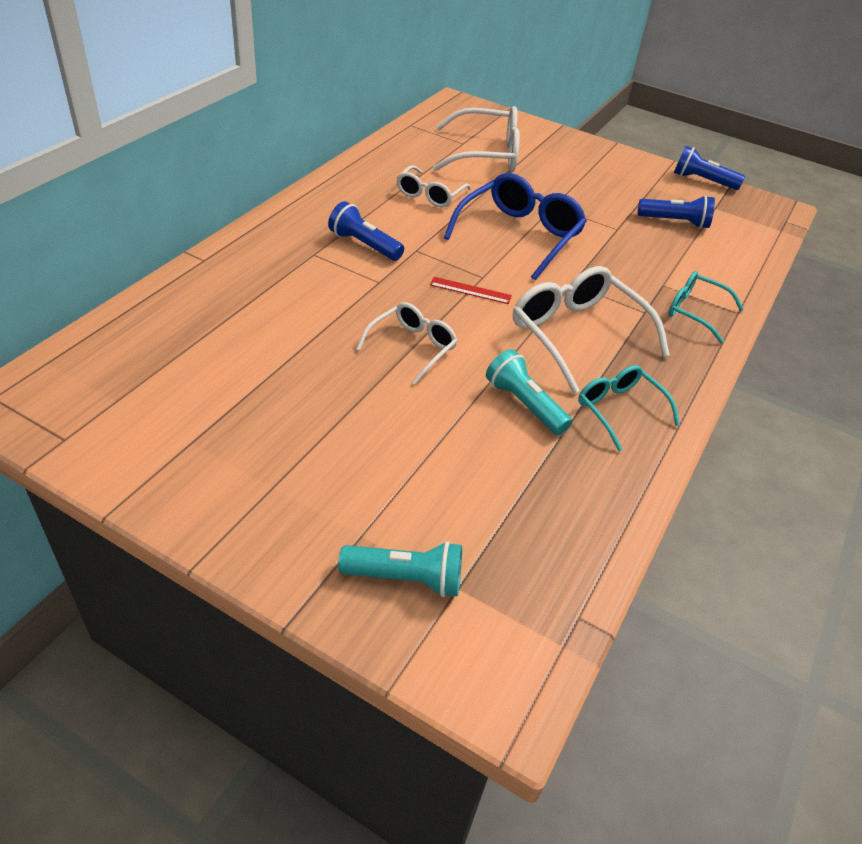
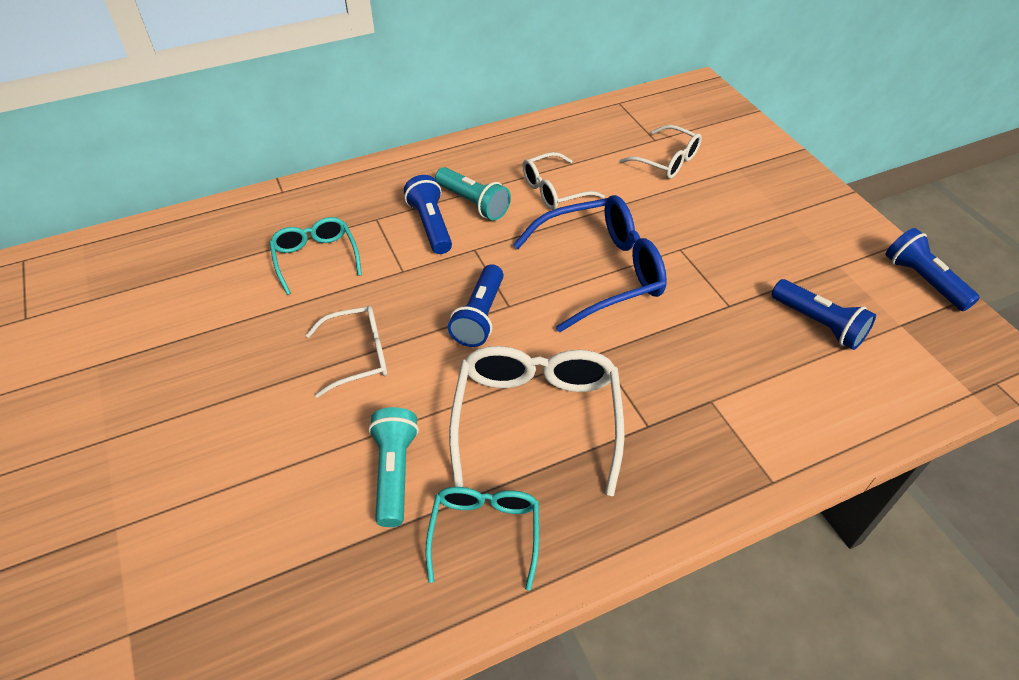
camera: 40 degrees right, 5 degrees up
turquoise flashlight [338,541,462,597] -> turquoise flashlight moved to [435,167,511,221]
red ruler [430,277,512,304] -> blue flashlight [448,264,504,347]
white glasses [433,106,520,172] -> white glasses [619,125,702,179], size x0.59
turquoise glasses [668,271,744,343] -> turquoise glasses moved to [269,217,362,295]

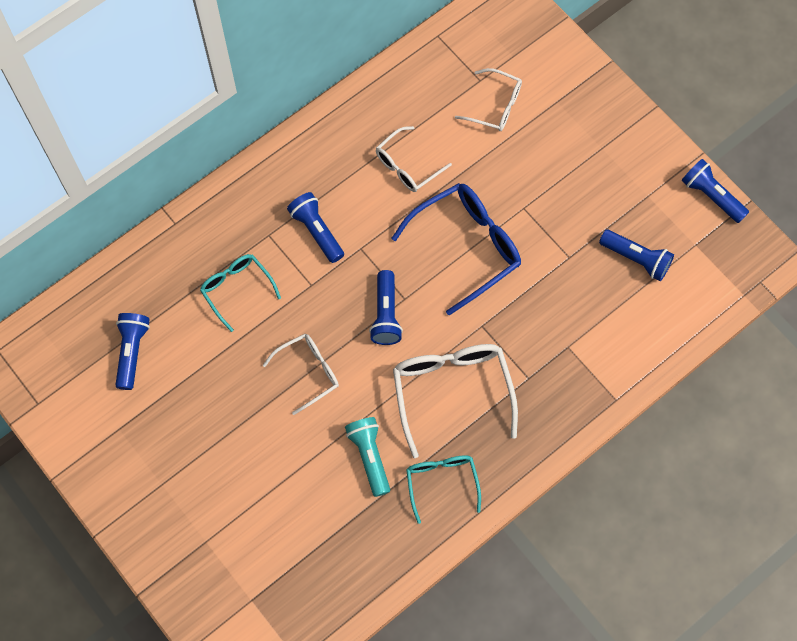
camera: 15 degrees left, 20 degrees up
turquoise flashlight [435,167,511,221] -> none
none -> blue flashlight [115,313,150,390]

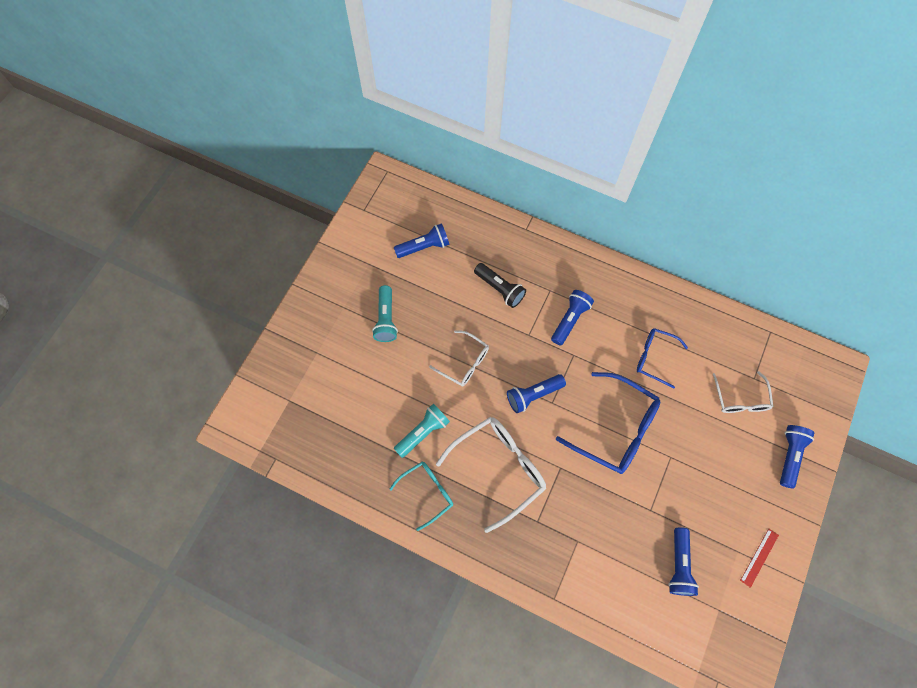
camera: 65 degrees right, 0 degrees up
turquoise glasses [200,254,281,332] -> black flashlight [474,263,526,308]
white glasses [376,126,452,192] -> blue glasses [637,328,688,389]
blue flashlight [681,159,749,223] -> blue flashlight moved to [780,425,815,489]
none -> turquoise flashlight [372,285,398,342]
none -> red ruler [740,529,779,588]

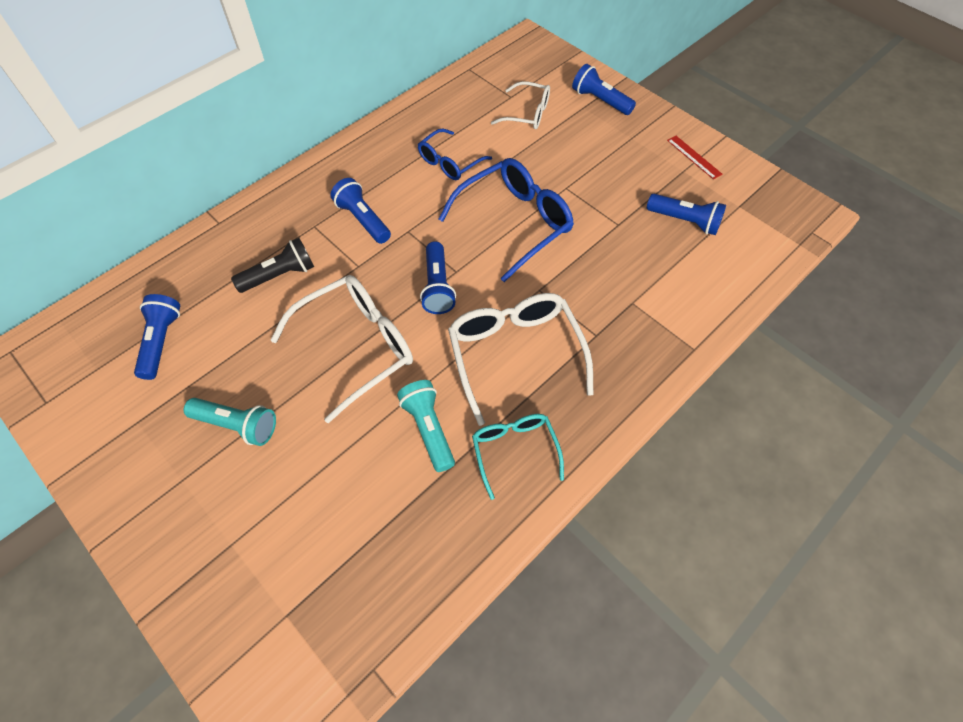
camera: 70 degrees left, 10 degrees down
white glasses [429,330,489,387] -> white glasses [270,275,413,423], size x1.69

